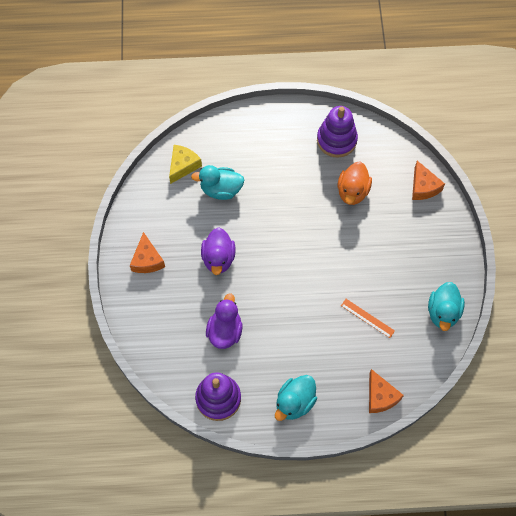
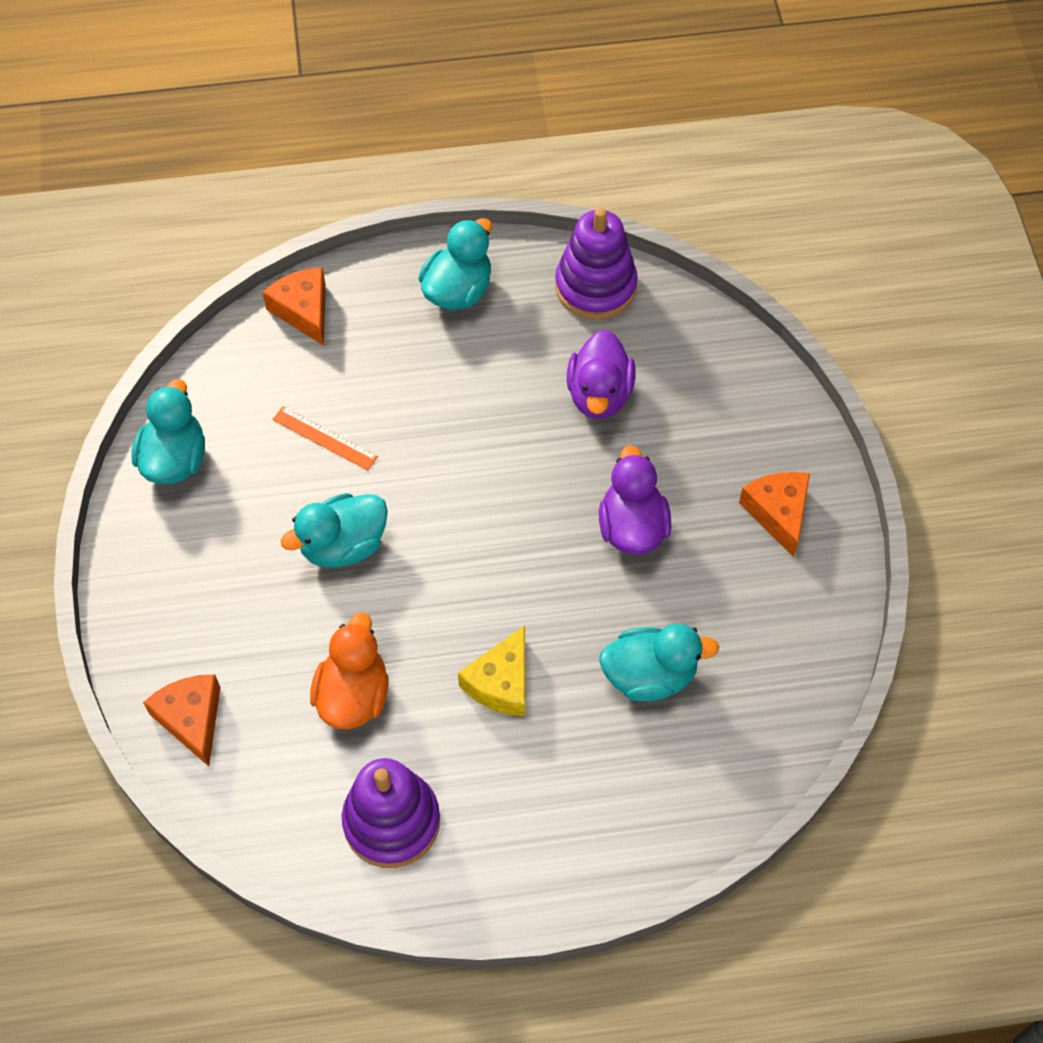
camera: 175 degrees right, 5 degrees down
yellow cheese [169,145,202,184] -> yellow cheese moved to [458,626,525,716]
none -> turquoise duck [281,493,388,568]

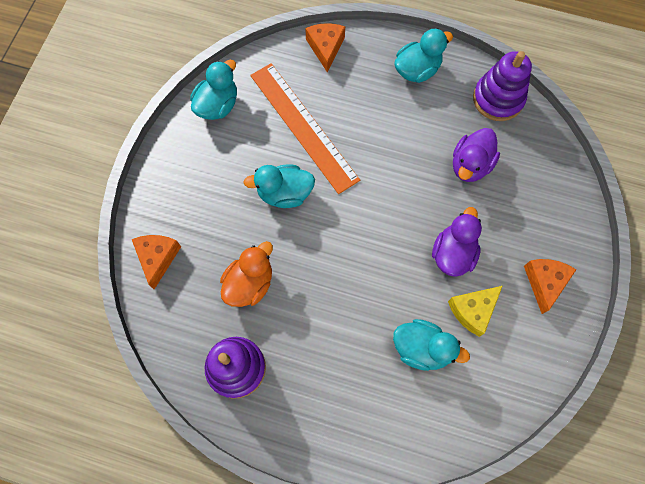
camera: 25 degrees right, 10 degrees up
orange ruler [272,406,378,470] -> orange ruler [250,63,360,194], size x2.30
yellow cheese [458,626,525,716] -> yellow cheese moved to [448,286,502,337]

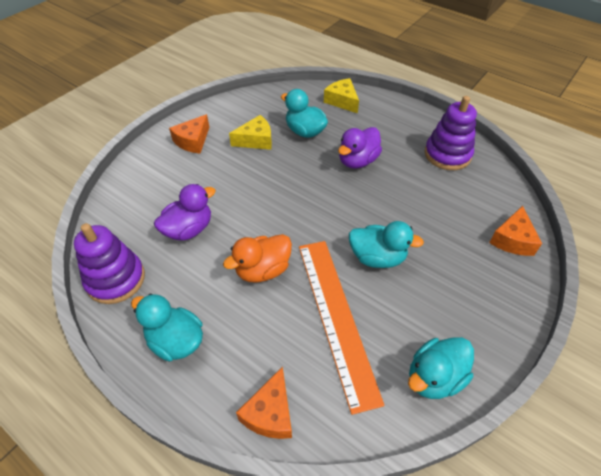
camera: 160 degrees left, 20 degrees down
orange duck [220,241,273,307] -> orange duck moved to [223,234,292,283]
turquoise duck [394,28,453,83] -> turquoise duck turned 45 degrees clockwise [131,294,203,362]
purple duck [432,207,482,277] -> purple duck moved to [338,127,382,169]
none -> yellow cheese [324,78,359,113]

